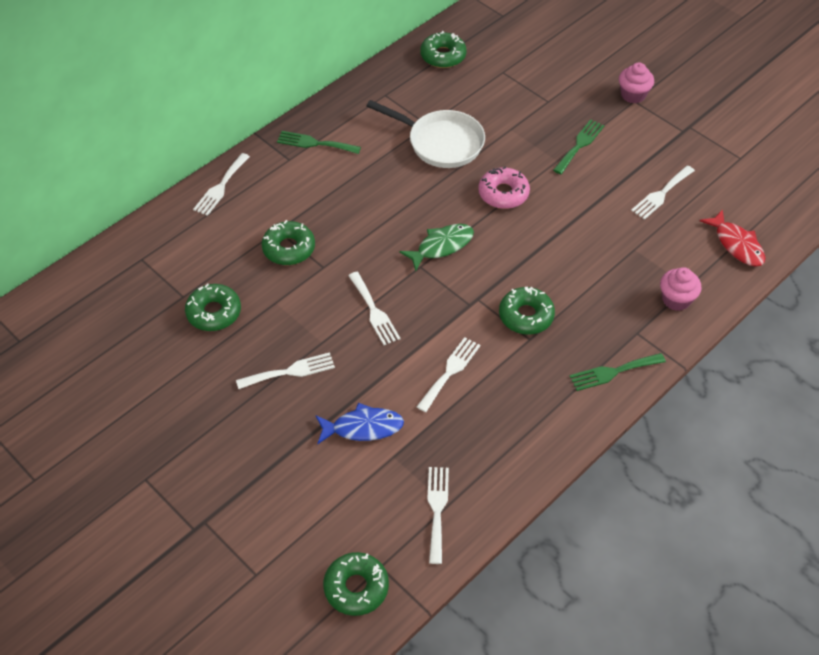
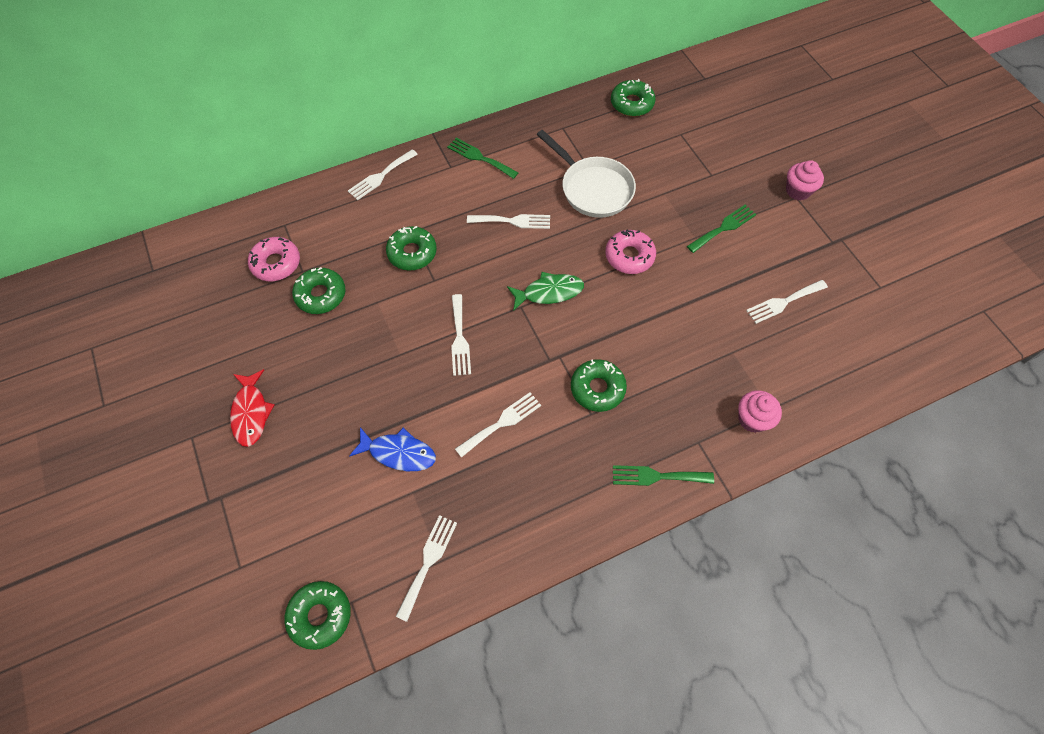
camera: 20 degrees right, 10 degrees up
white fork [236,352,335,389] -> white fork moved to [467,214,550,229]
red fish [700,209,765,267] -> red fish moved to [230,369,274,447]
none -> pink donut [248,237,300,281]

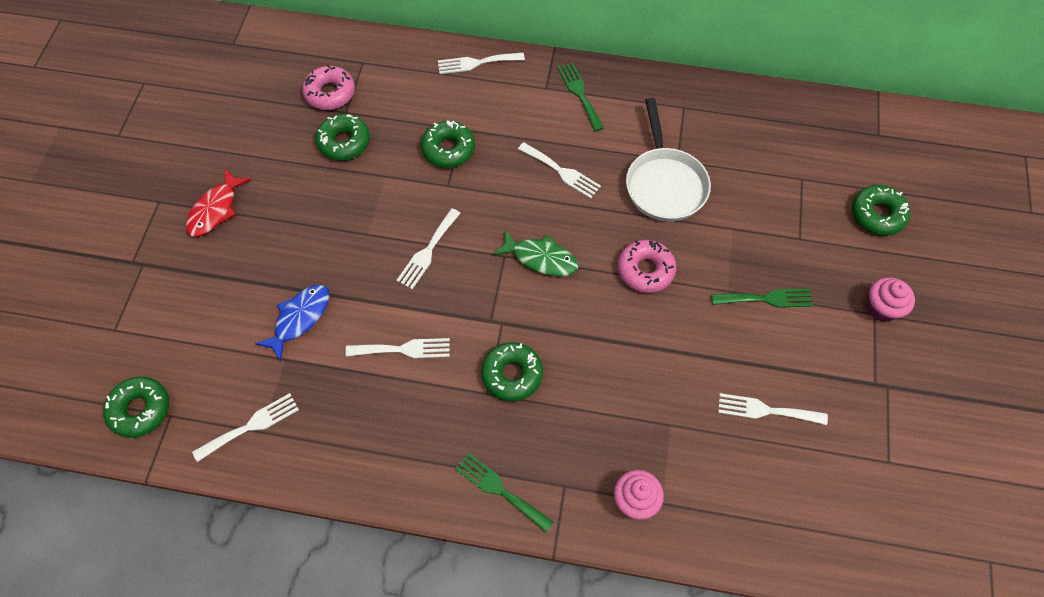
camera: 35 degrees right, 0 degrees up
blue fish [349,427,436,471] -> blue fish turned 105 degrees counterclockwise [255,284,329,361]
green donut [611,79,656,117] -> green donut moved to [852,185,910,235]

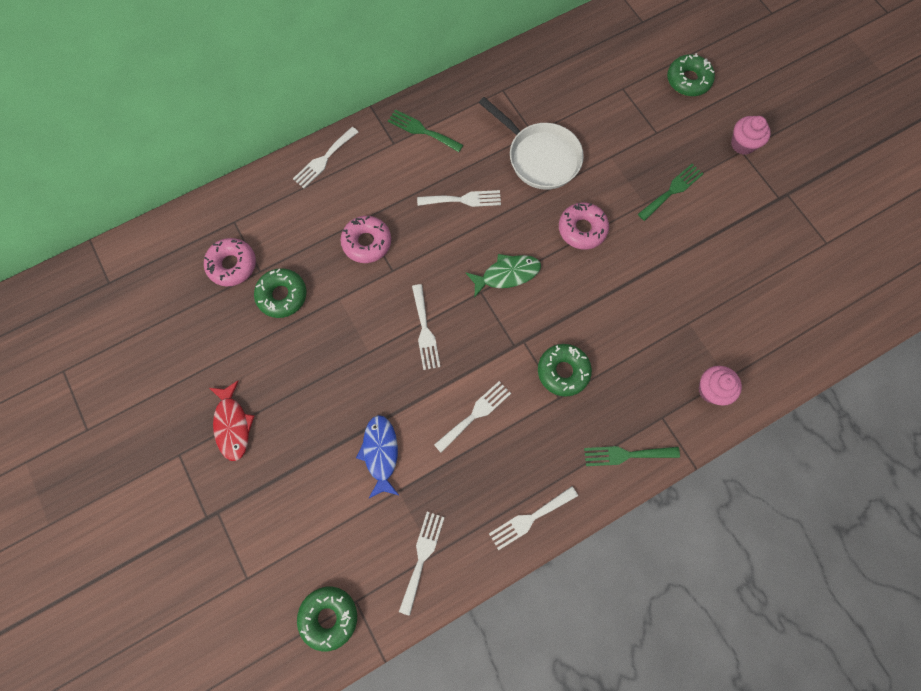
camera: 40 degrees left, 10 degrees up
green donut [421,120,475,168] -> pink donut [341,216,391,263]
white fork [718,393,828,425] -> white fork moved to [489,486,578,550]

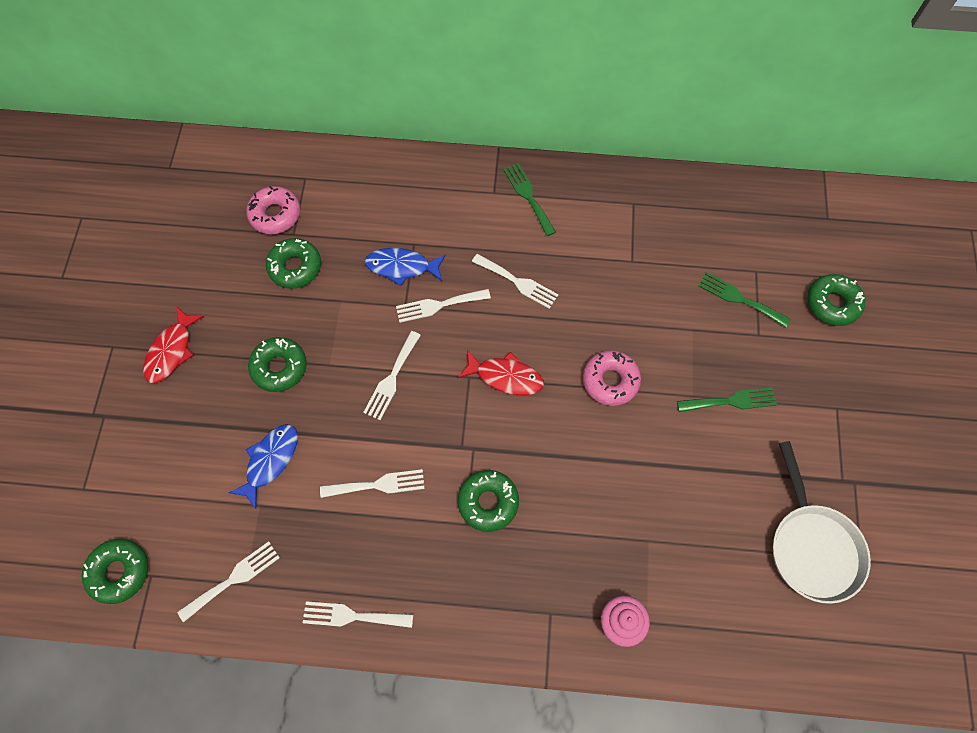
camera: 35 degrees right, 5 degrees down
white fork [293,127,358,188] -> white fork moved to [396,289,491,323]
pink donut [341,216,391,263] -> blue fish [365,248,446,286]
green fish [466,254,541,298] -> red fish [458,350,544,395]
white pan [479,97,584,190] -> white pan moved to [773,441,871,604]
green fork [584,446,680,466] -> green fork moved to [699,272,791,327]
pink cupcake [731,116,771,155] -> none
none -> green donut [248,337,307,392]

